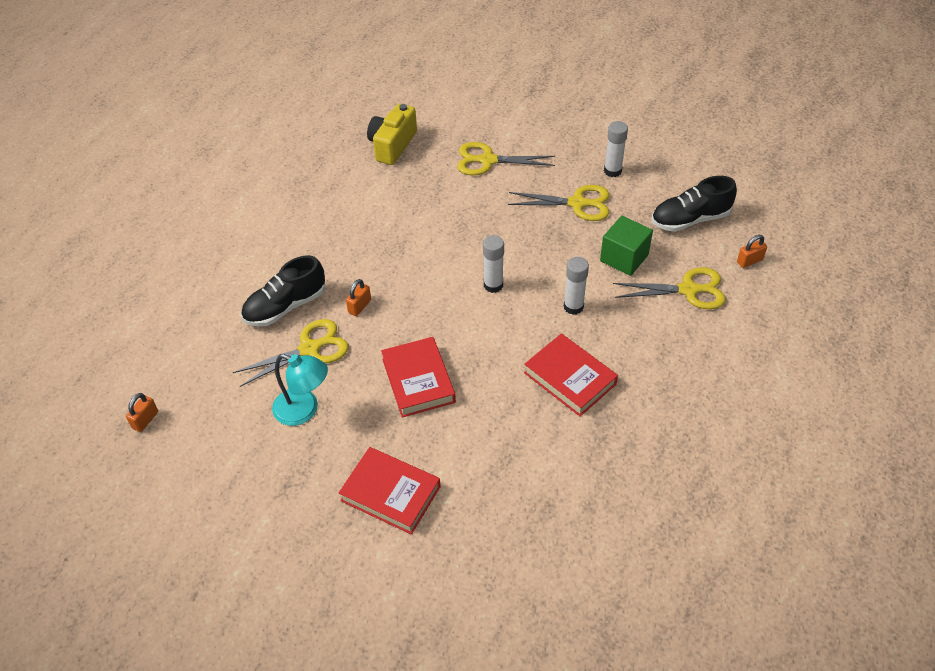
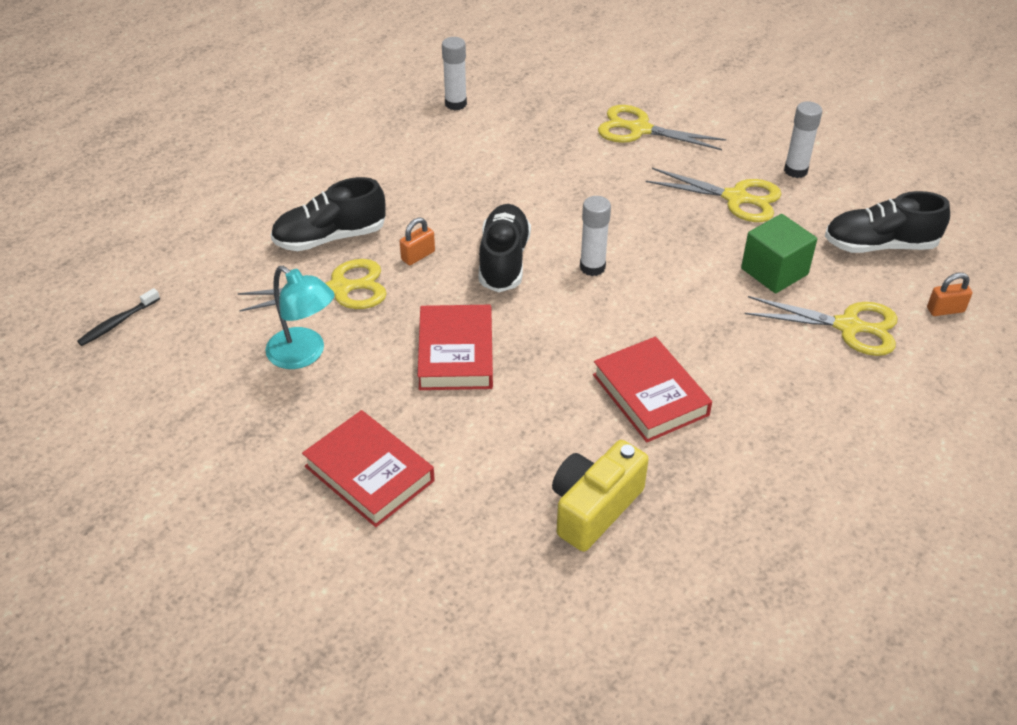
camera: 15 degrees right, 5 degrees down
orange padlock [126,393,158,432] -> black toothbrush [77,288,160,346]
yellow camera [367,104,417,165] -> yellow camera moved to [552,440,649,552]
white glue stick [564,257,589,315] -> white glue stick moved to [442,37,467,110]
none -> black shoe [479,204,531,293]

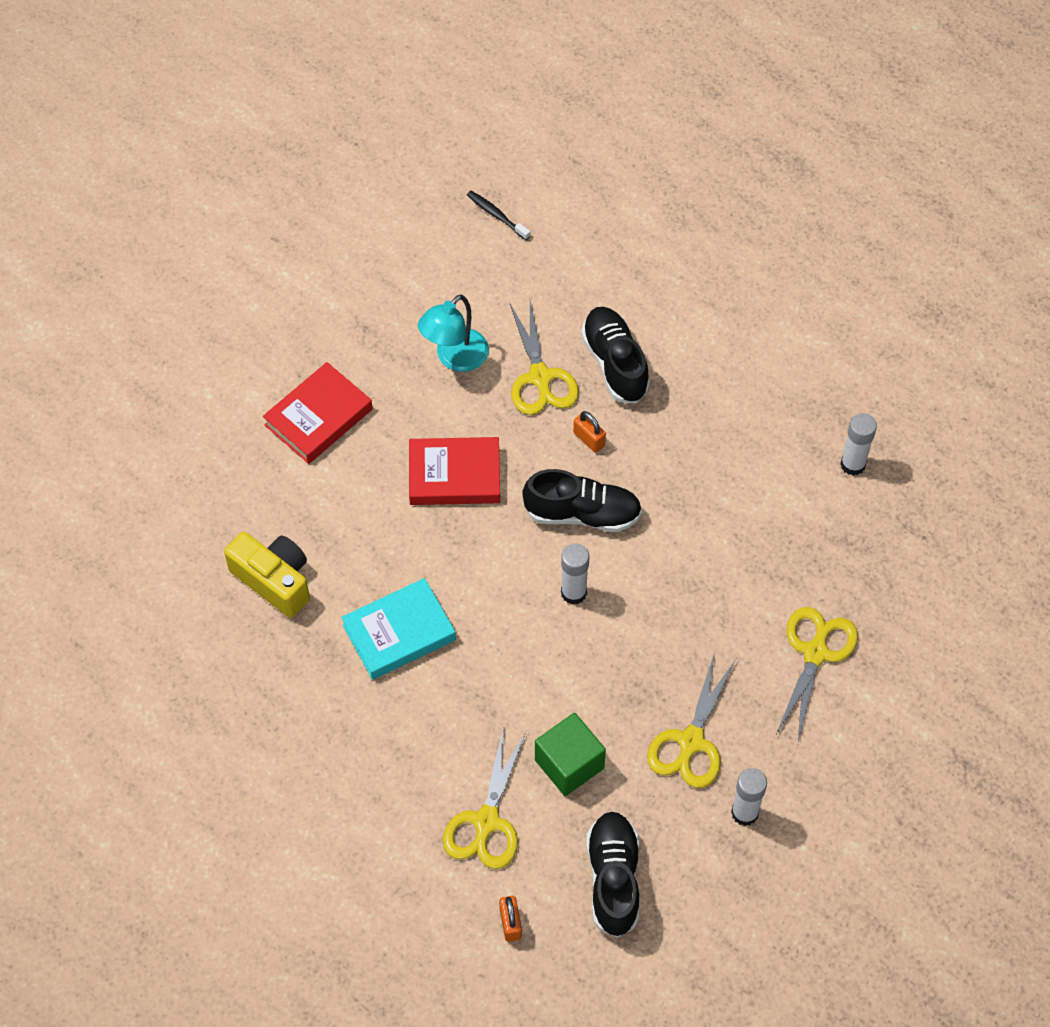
camera: 90 degrees right, 15 degrees up
red book [593,337,712,443] -> turquoise book [341,578,456,680]

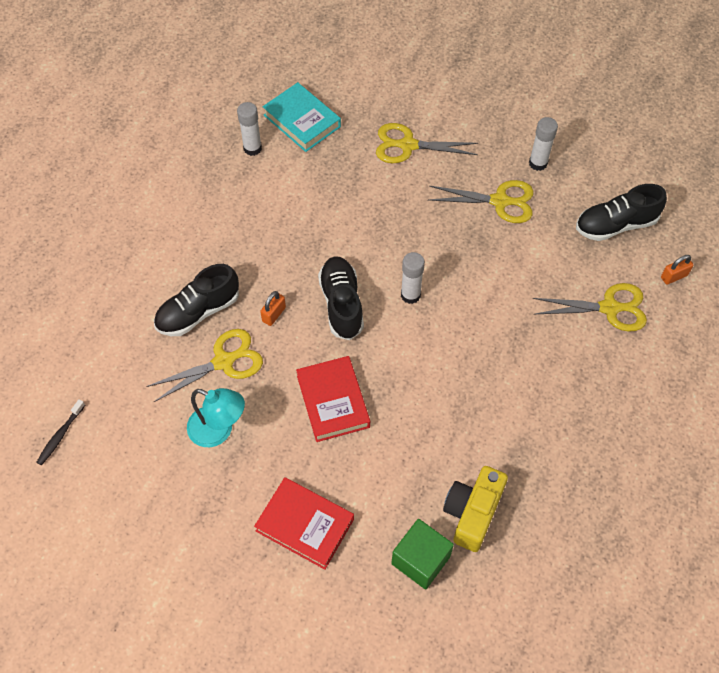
camera: 105 degrees left, 0 degrees up
turquoise book [341,578,456,680] -> turquoise book moved to [263,82,341,152]
green cube [535,713,606,796] -> green cube moved to [391,519,454,589]

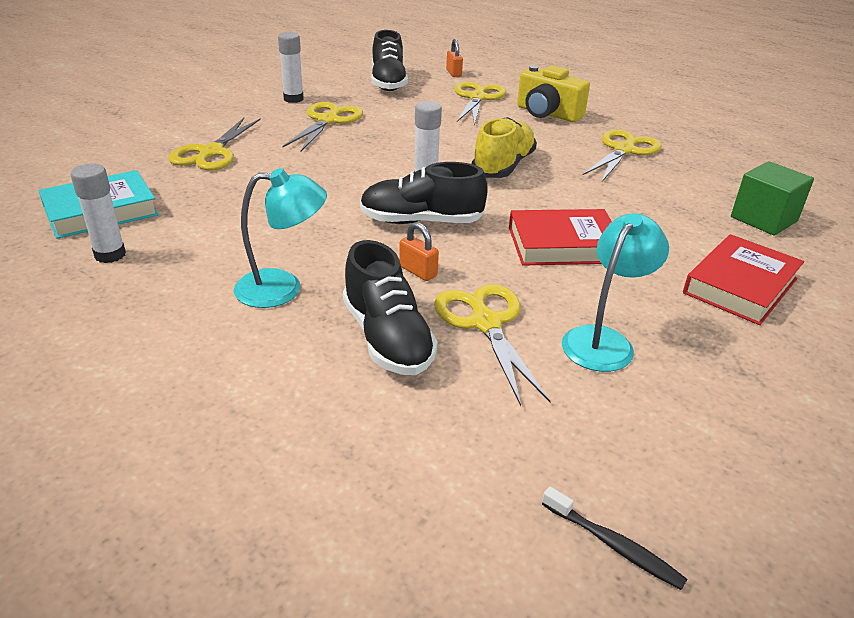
camera: 80 degrees left, 25 degrees down
yellow camera [443,466,508,552] -> yellow camera moved to [517,65,590,122]
none -> turquoise lamp [234,168,327,308]
none -> yellow shoe [472,117,537,178]
none -> yellow scissors [583,129,662,182]

